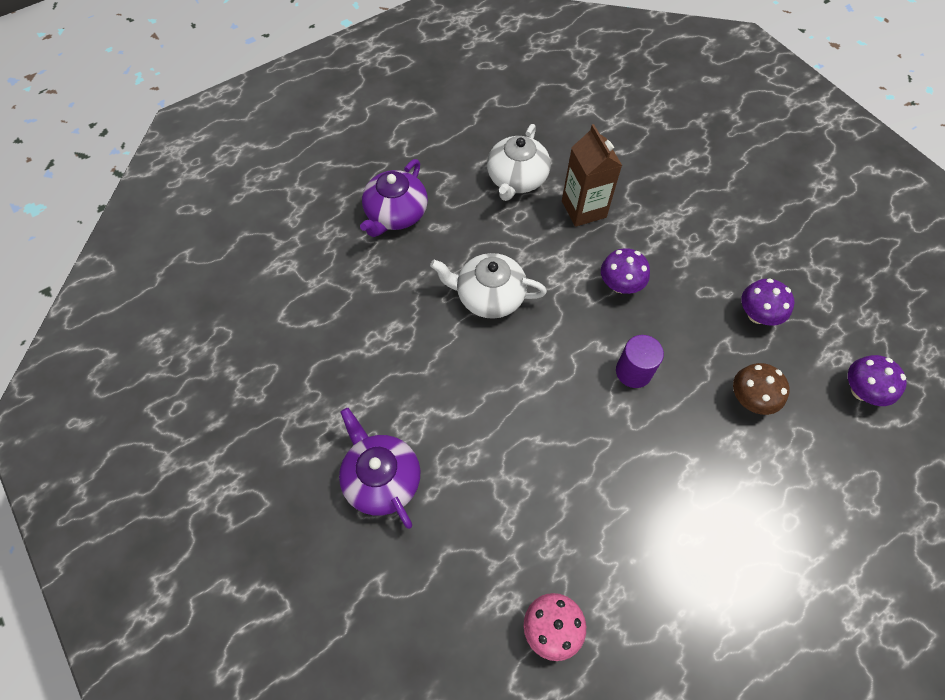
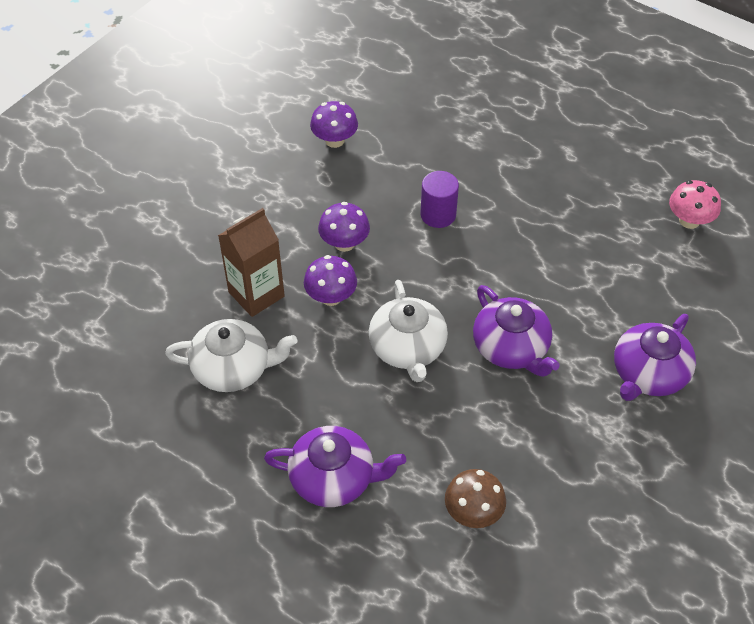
camera: 110 degrees left, 10 degrees down
brown mushroom [733,363,790,415] -> brown mushroom moved to [445,469,506,528]
purple mushroom [848,355,907,406] -> purple mushroom moved to [304,255,357,306]
none -> purple teapot [473,285,560,377]

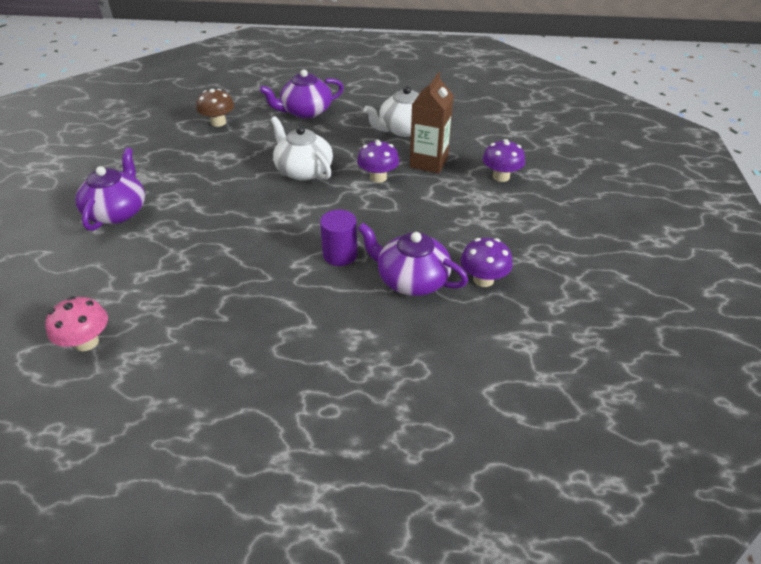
camera: 150 degrees right, 10 degrees down
purple mushroom [318,202,370,252] -> purple mushroom moved to [483,139,525,182]
purple teapot [473,285,560,377] -> purple teapot moved to [357,223,468,296]

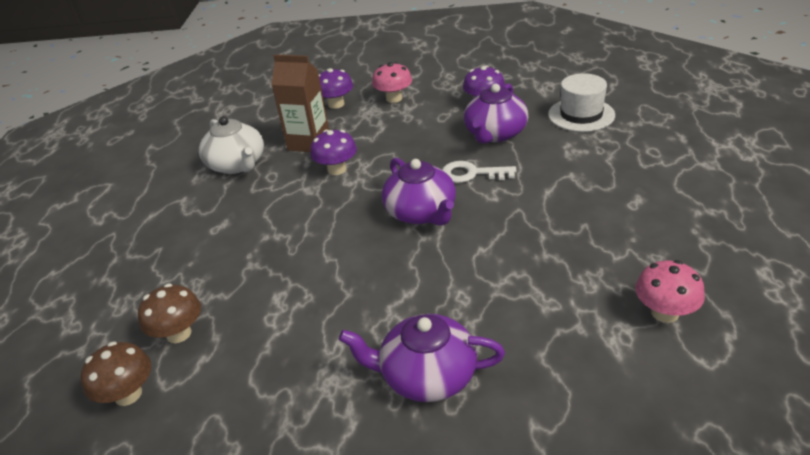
camera: 90 degrees left, 5 degrees down
purple teapot [260,69,344,119] -> purple teapot moved to [382,158,456,226]
white teapot [271,116,333,181] -> none
purple cylinder [320,210,358,266] -> white key [442,161,516,183]
none -> brown mushroom [80,342,151,406]
none -> pink mushroom [372,62,412,103]
none -> white hat [548,73,615,132]

